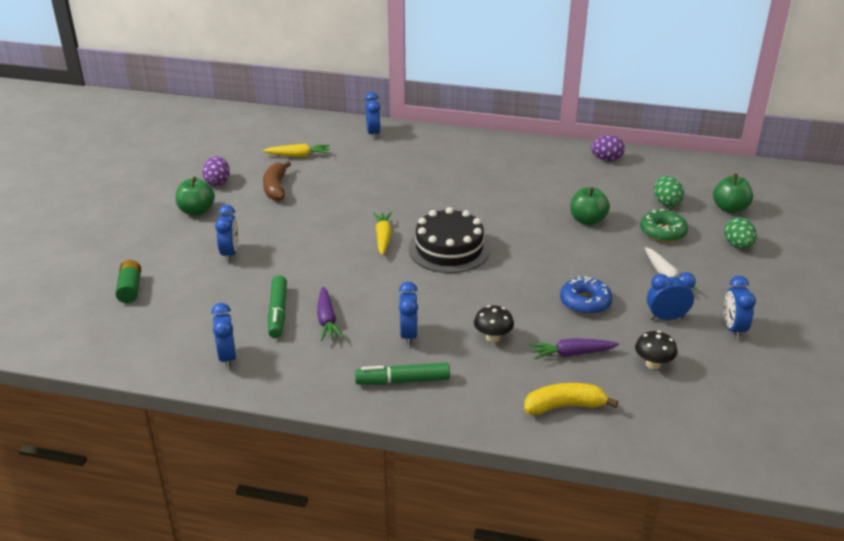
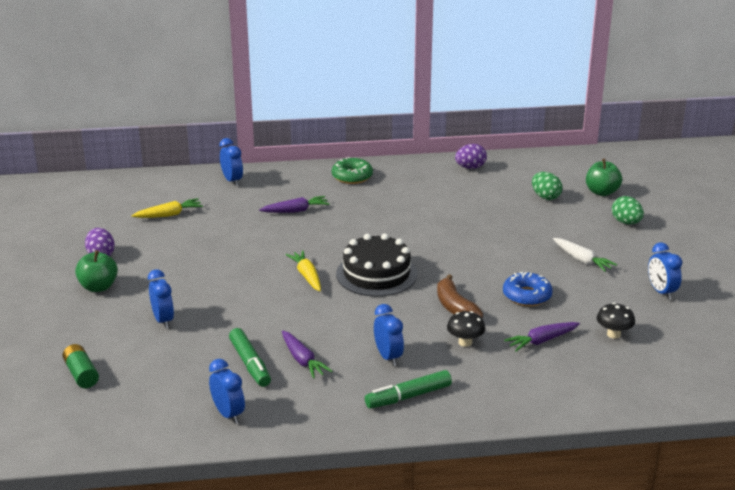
camera: 20 degrees left, 5 degrees down
brown banana [263,161,291,201] -> brown banana moved to [437,274,483,318]
yellow banana [524,383,618,415] -> none
green apple [570,187,610,225] -> none
green donut [640,209,688,242] -> green donut moved to [332,157,373,184]
blue clock [647,272,696,320] -> none
none -> purple carrot [259,196,330,213]

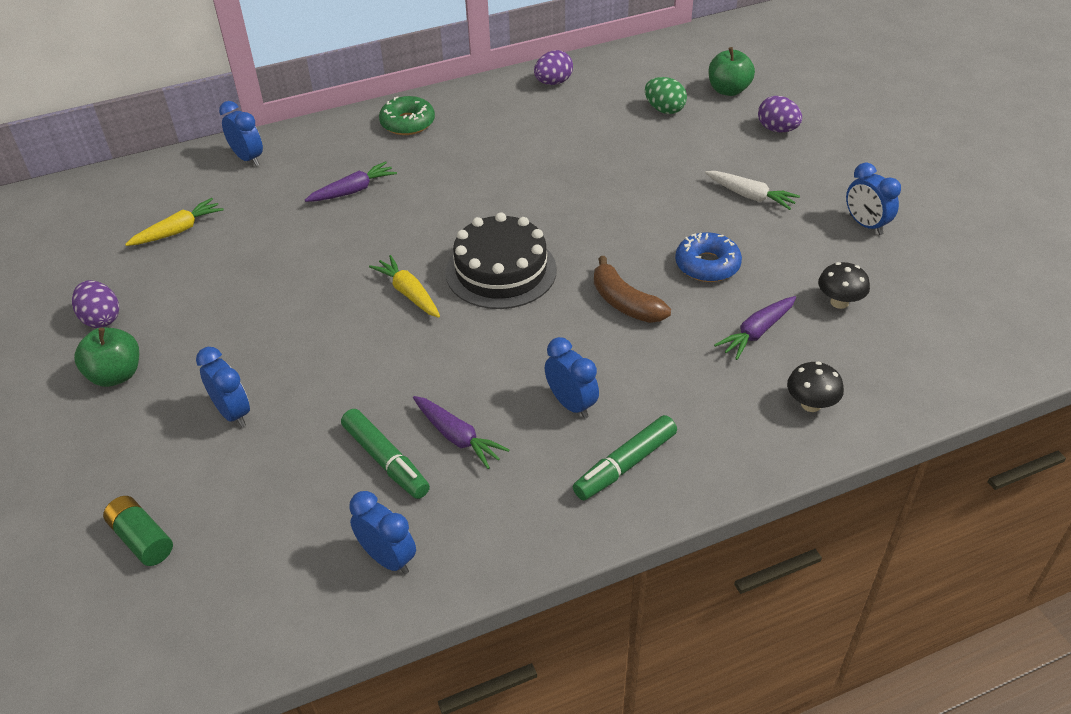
camera: 15 degrees left, 15 degrees up
black mushroom [447,311,485,347] -> black mushroom moved to [787,362,844,412]
green egg [612,196,644,224] -> purple egg [758,96,802,132]

